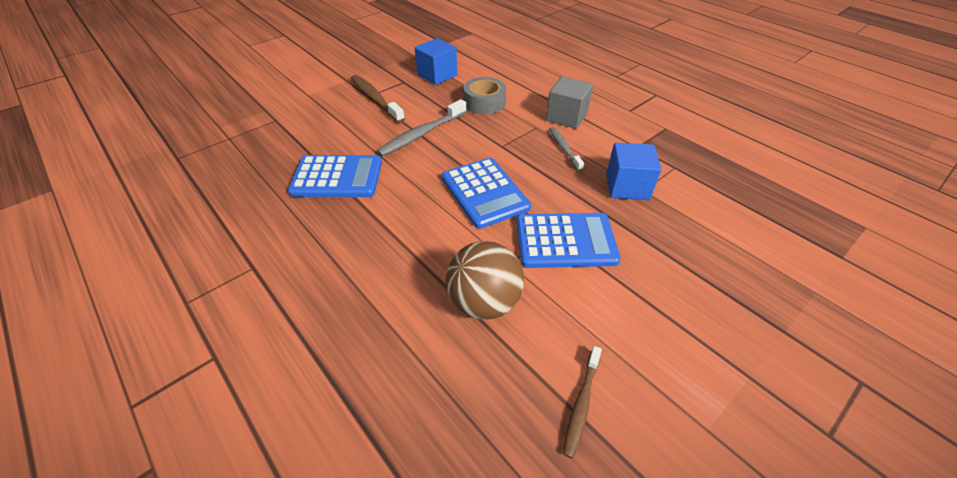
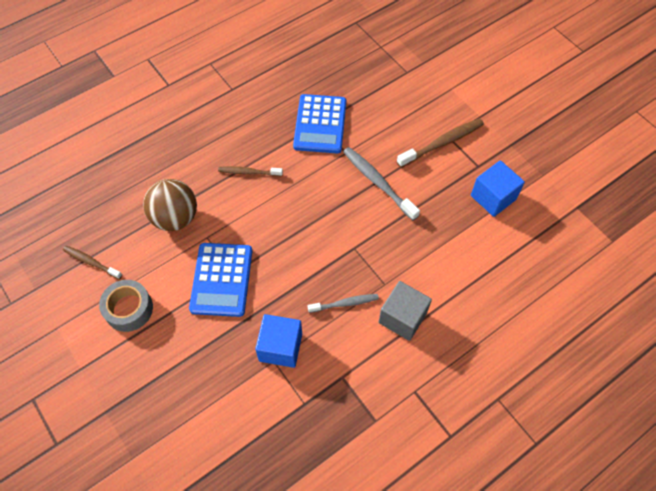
camera: 95 degrees right, 15 degrees up
blue calculator [442,158,531,229] -> none
grey tape [464,77,506,114] -> grey tape moved to [99,280,153,332]
none -> brown toothbrush [218,166,283,176]

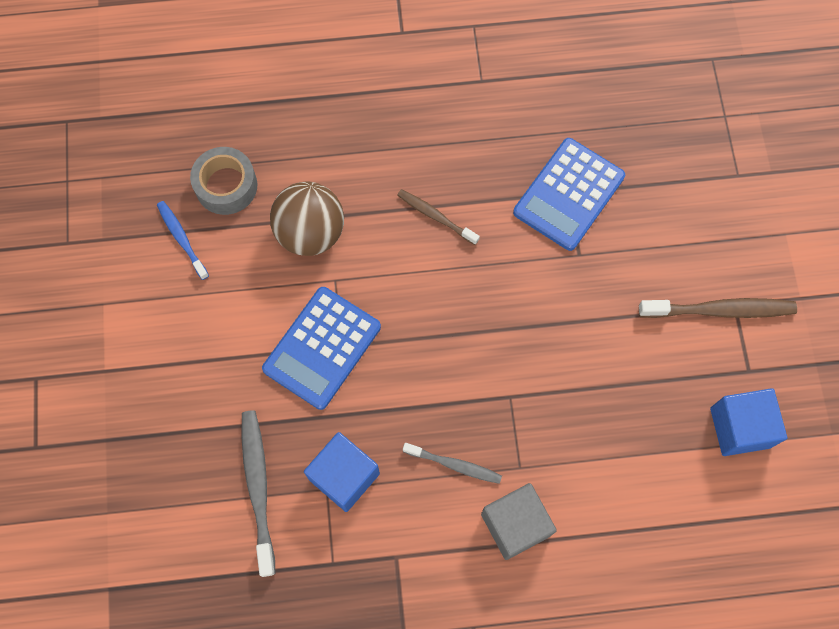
camera: 30 degrees right, 10 degrees up
brown toothbrush [63,246,122,279] -> blue toothbrush [157,201,209,280]
grey tape [99,280,153,332] -> grey tape moved to [190,147,257,215]
grey toothbrush [343,147,420,221] -> grey toothbrush moved to [242,410,275,577]

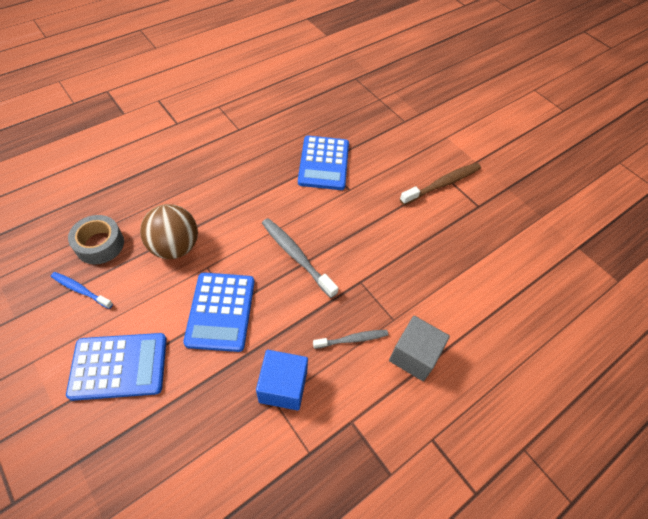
camera: 35 degrees left, 15 degrees down
grey toothbrush [242,410,275,577] -> grey toothbrush moved to [262,218,338,298]
brown toothbrush [397,189,480,245] -> none
blue cube [710,388,787,456] -> none
none -> blue calculator [66,333,167,401]

